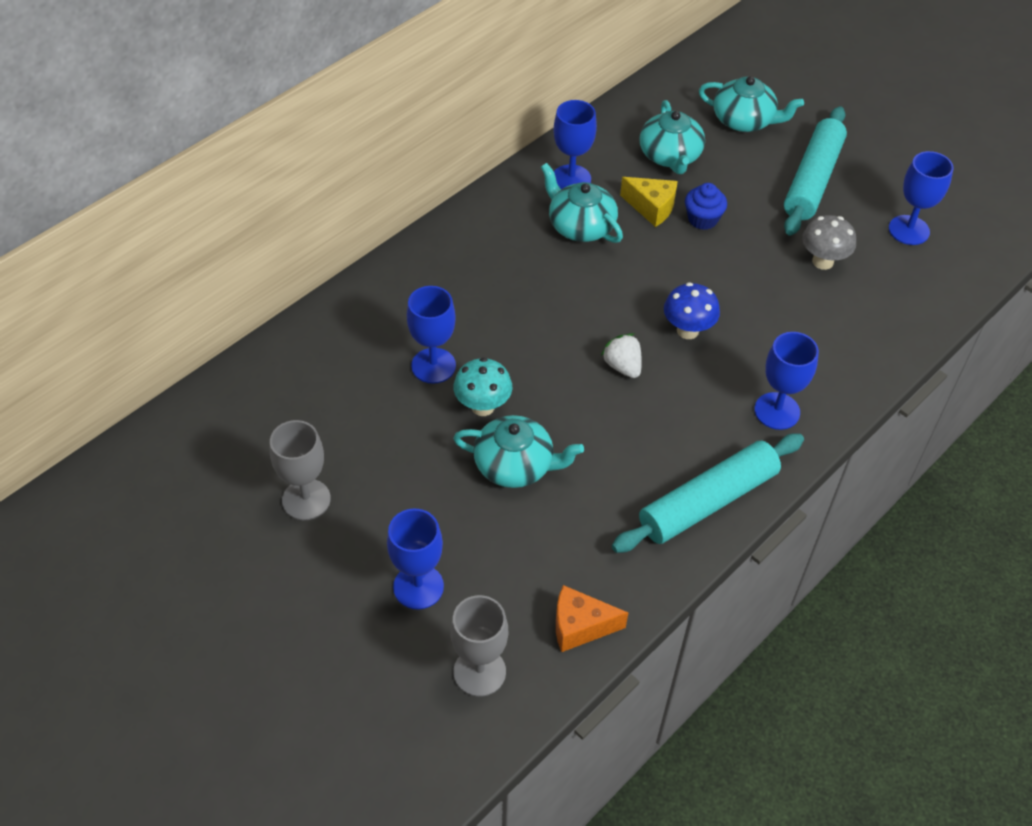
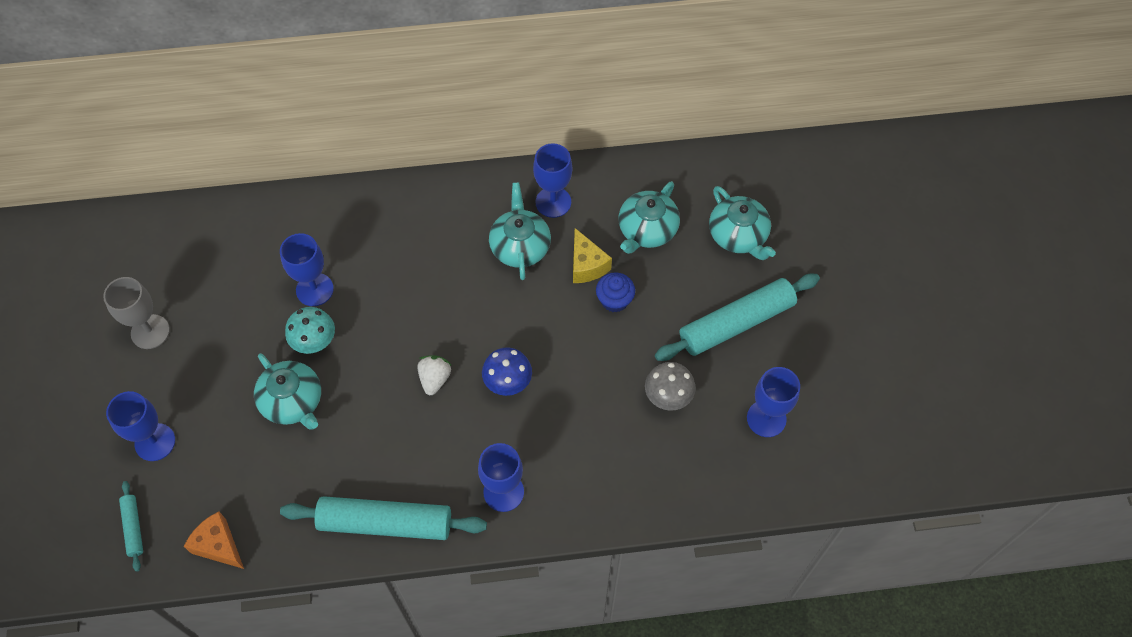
camera: 40 degrees right, 10 degrees up
grey goblet [450,595,508,697] -> turquoise rolling pin [119,481,143,572]

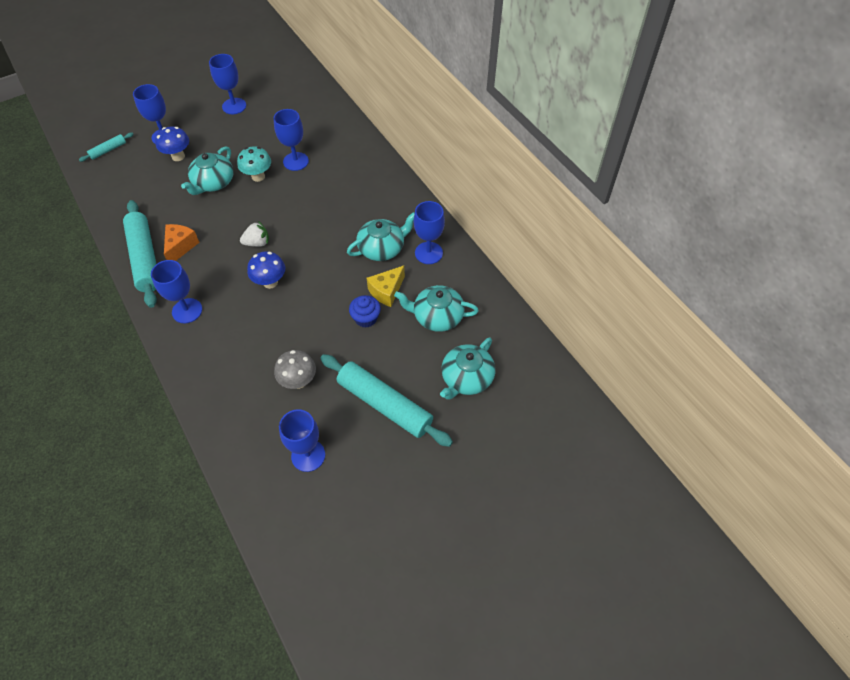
camera: 65 degrees right, 5 degrees down
grey goblet [103,277,170,349] -> blue goblet [209,54,246,114]
orange cheese [184,511,244,569] -> orange cheese moved to [164,224,200,261]
none -> blue mushroom [155,126,189,161]

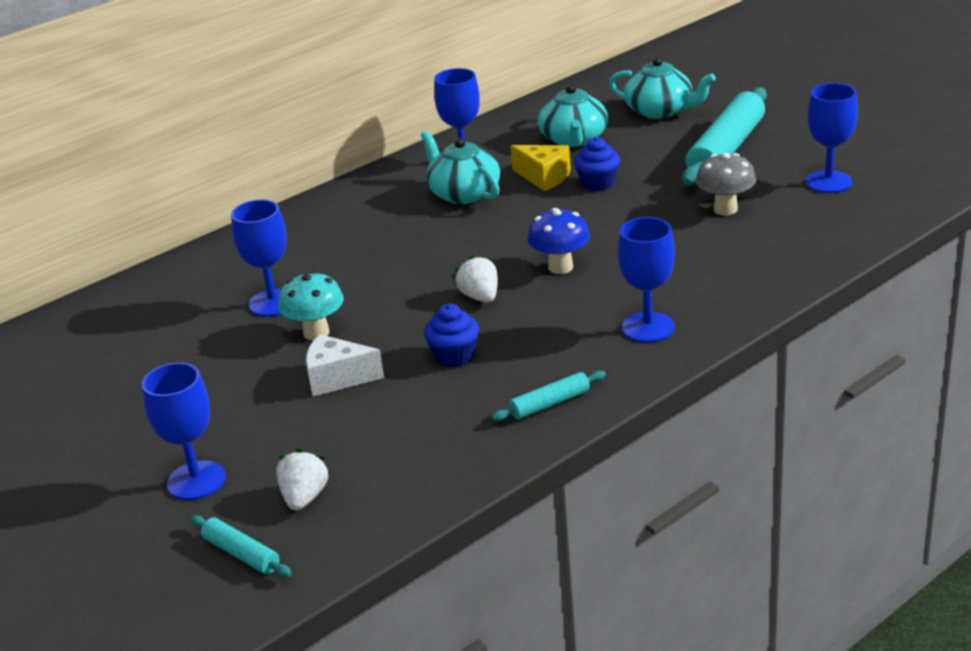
camera: 95 degrees left, 25 degrees down
turquoise rolling pin [123,200,157,308] -> turquoise rolling pin [492,371,606,421], size x0.47
blue mushroom [155,126,189,161] -> none
orange cheese [164,224,200,261] -> none
turquoise teapot [181,146,234,195] -> white cheese [306,334,384,397]
blue goblet [209,54,246,114] -> none
none -> white strawberry [276,448,330,510]
none -> blue cupcake [424,304,479,367]

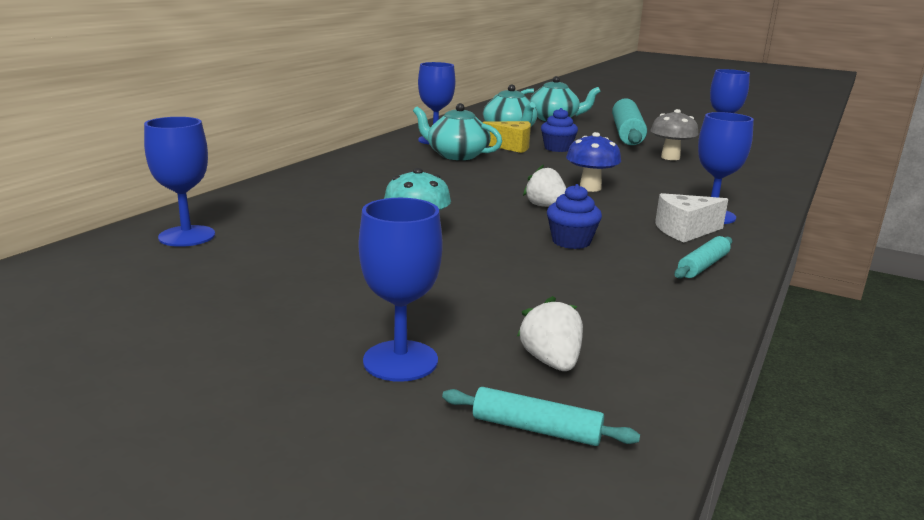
camera: 25 degrees left, 10 degrees down
blue goblet [231,199,287,317] -> blue goblet moved to [144,117,215,247]
white cheese [306,334,384,397] -> white cheese moved to [655,193,728,242]

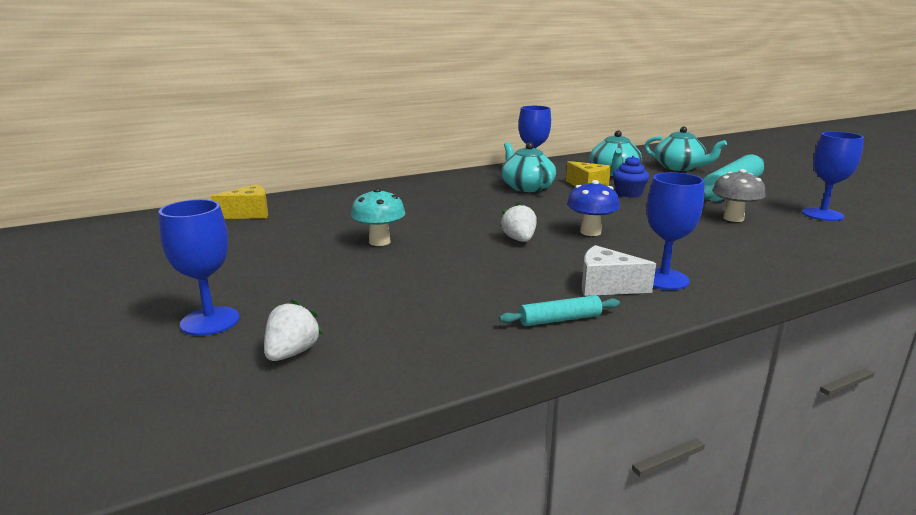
camera: 35 degrees right, 0 degrees up
blue goblet [144,117,215,247] -> yellow cheese [211,184,268,219]
turquoise rolling pin [442,387,640,446] -> none
blue cupcake [547,184,602,249] -> none

